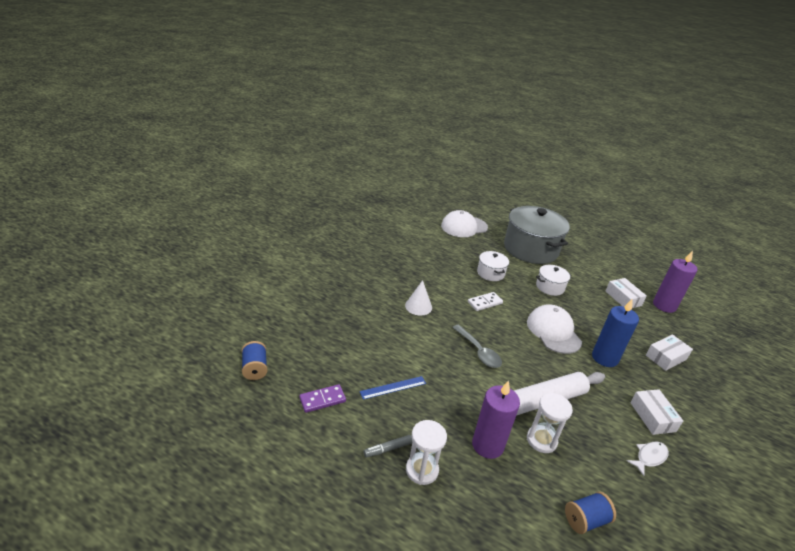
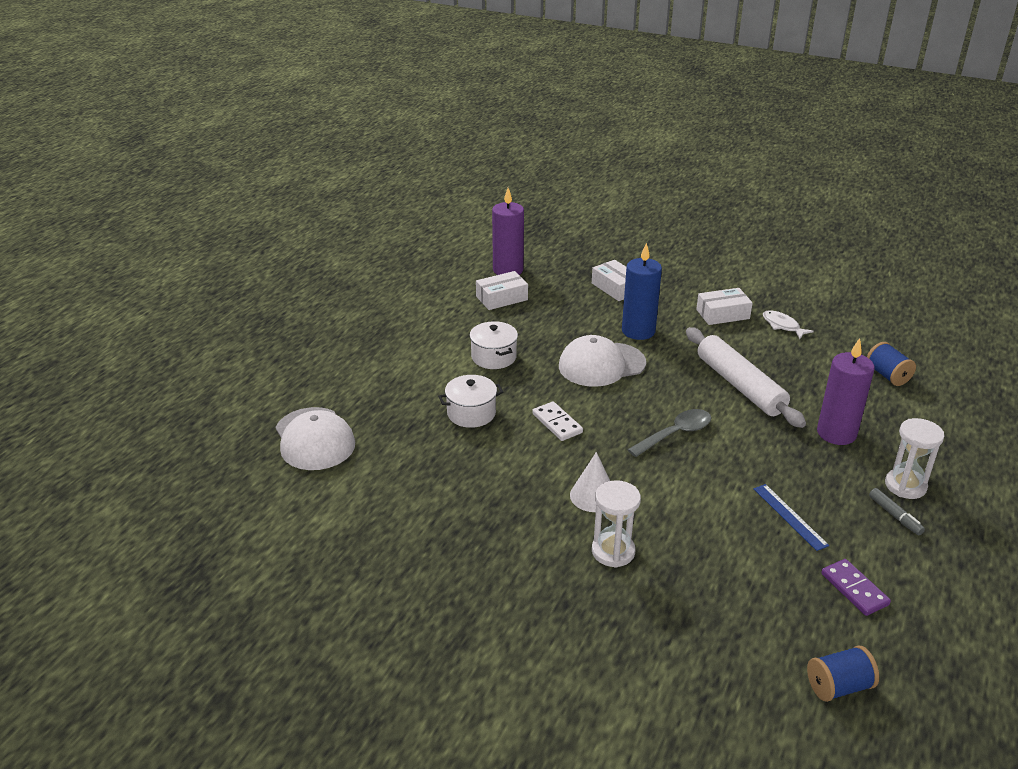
camera: 90 degrees left, 0 degrees up
grey pot [504,206,570,264] -> none
white hourglass [527,393,573,453] -> white hourglass moved to [592,480,641,568]

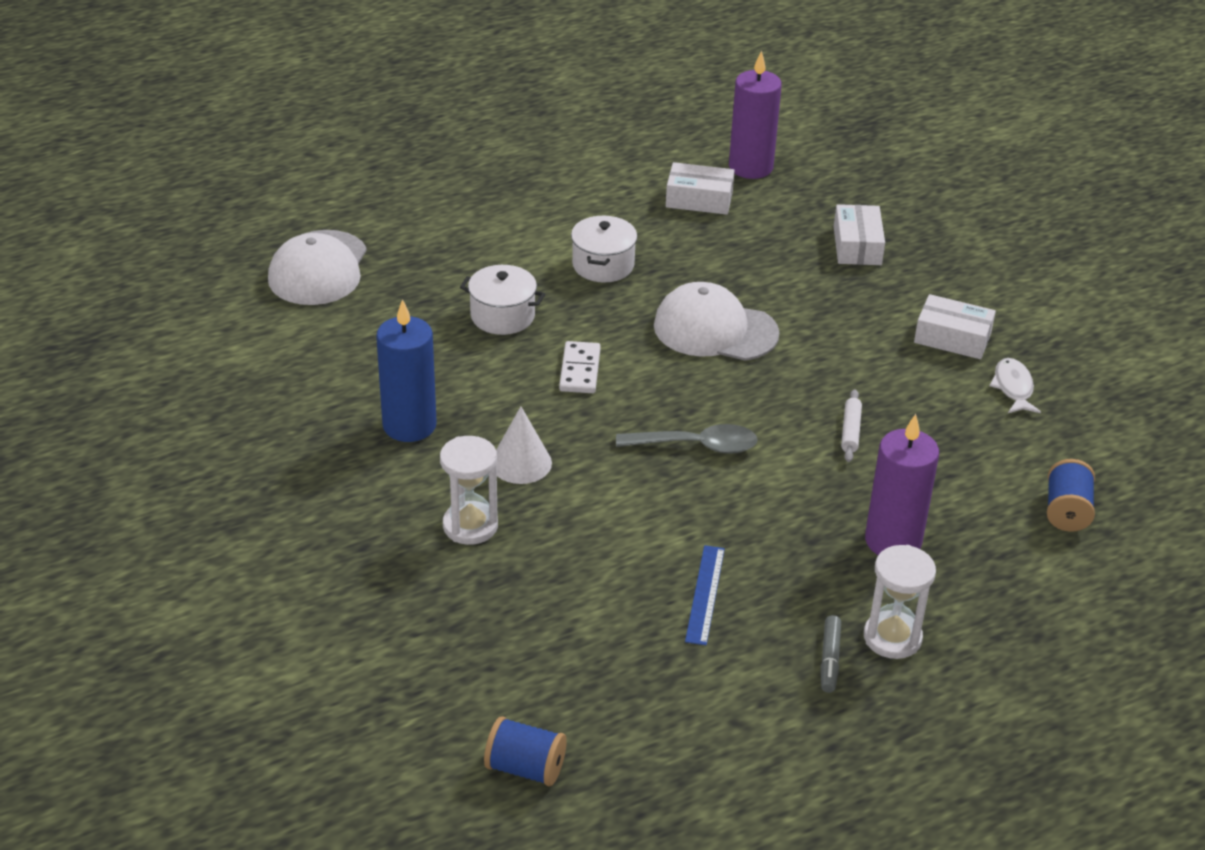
camera: 35 degrees right, 5 degrees up
blue candle [622,243,662,340] -> blue candle moved to [376,299,437,442]
white rolling pin [686,327,806,428] -> white rolling pin [841,389,862,462], size x0.41
purple domino [821,559,891,616] -> none

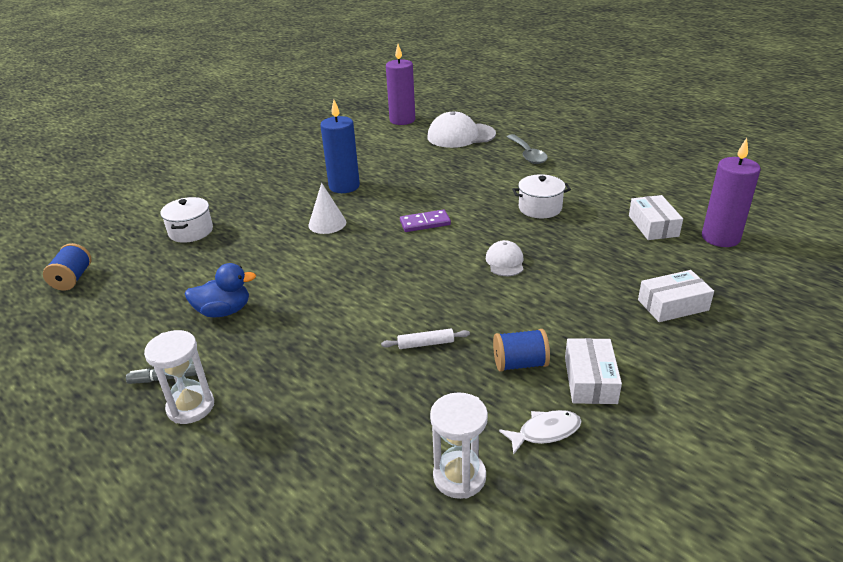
camera: 75 degrees right, 5 degrees down
white hourglass [440,436,498,545] -> white hourglass moved to [430,392,488,499]
white pot [460,265,545,335] -> white pot moved to [160,197,213,243]
white domino [559,341,601,393] -> purple domino [400,209,451,232]
grey spoon [616,424,758,454] -> grey spoon moved to [507,134,548,164]
white cap [654,282,779,361] -> white cap [486,240,523,276], size x0.54
blue ruler [685,545,725,645] -> blue duck [185,263,256,317]
purple candle [865,414,939,555] -> purple candle moved to [386,44,415,125]
blue spool [1047,459,1095,532] -> blue spool moved to [493,329,550,372]

